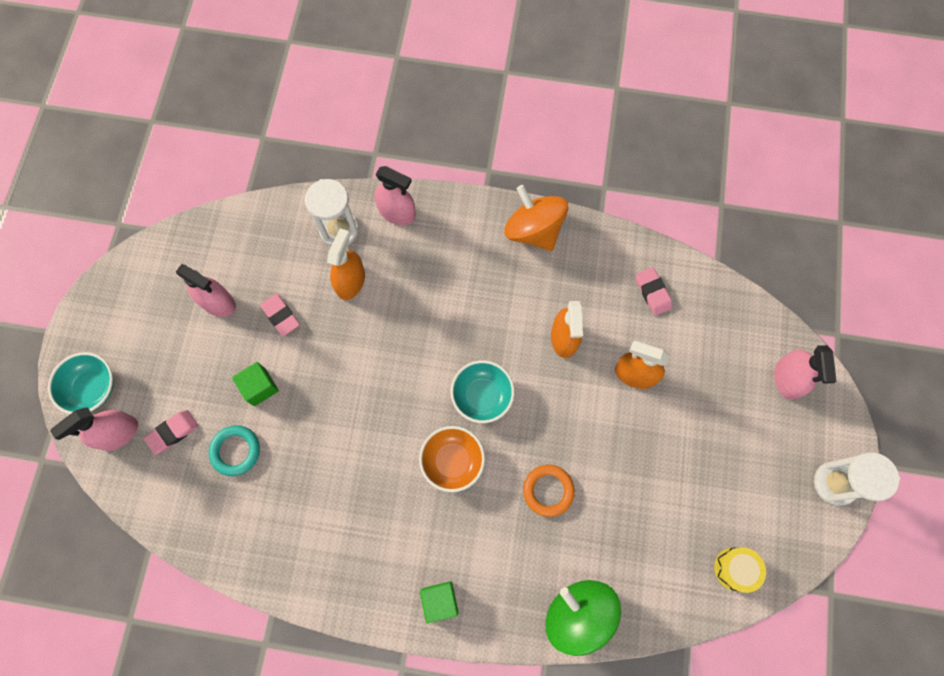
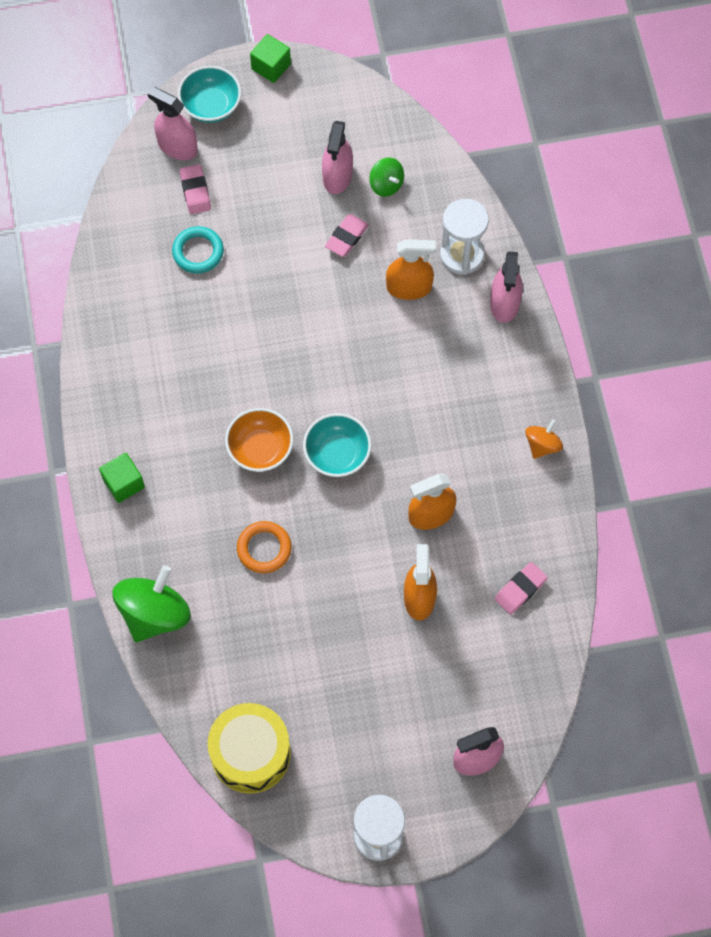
camera: 70 degrees right, 5 degrees down
pink eraser [144,410,198,454] -> pink eraser turned 45 degrees clockwise [179,164,211,214]
green cube [232,362,279,406] -> green cube moved to [250,34,291,83]
orange spinning top [504,185,568,251] -> orange spinning top [525,419,563,459], size x0.53
yellow drum [714,547,766,593] -> yellow drum [208,703,291,794], size x1.76
none -> green spinning top [369,157,404,197]

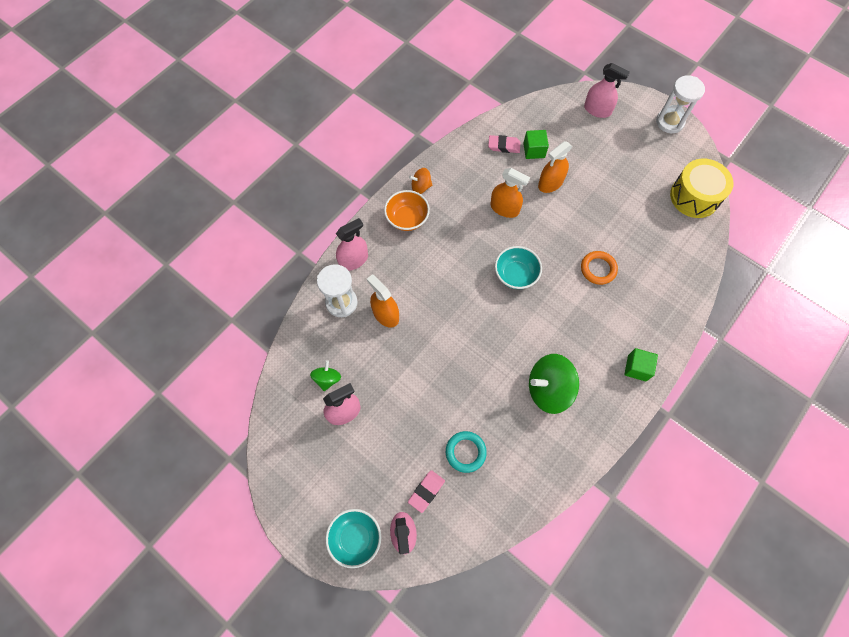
camera: 130 degrees left, 0 degrees up
green spinning top [112,565,191,642] -> green spinning top moved to [529,354,579,414]
orange bowl [225,408,294,472] -> orange bowl moved to [384,190,430,231]
green cube [250,34,291,83] -> green cube moved to [523,130,549,159]
pink eraser [325,214,369,257] -> none

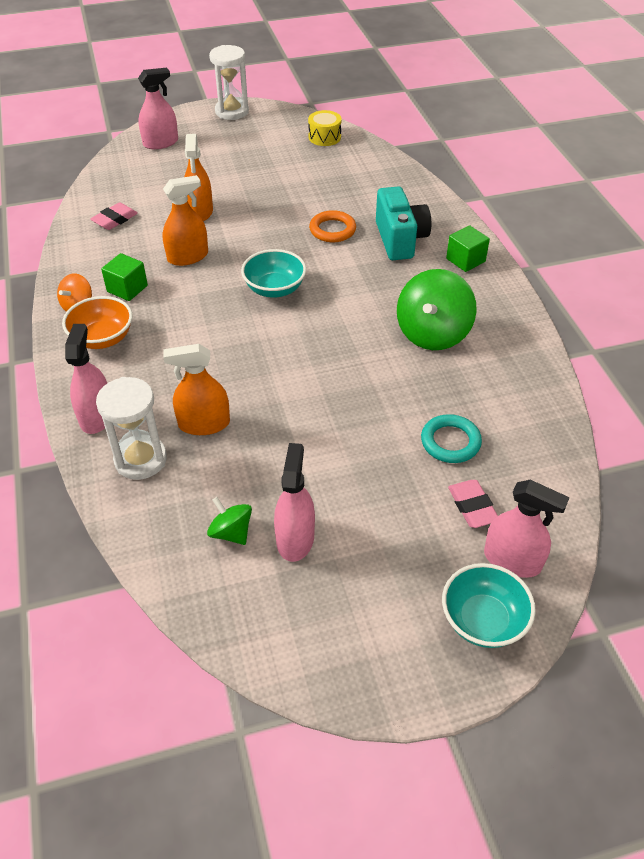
camera: 55 degrees left, 20 degrees down
green cube [523,130,549,159] -> green cube moved to [101,253,148,301]
yellow drum [670,159,733,218] -> yellow drum [308,110,341,146], size x0.57
none -> turquoise camera [376,186,431,260]

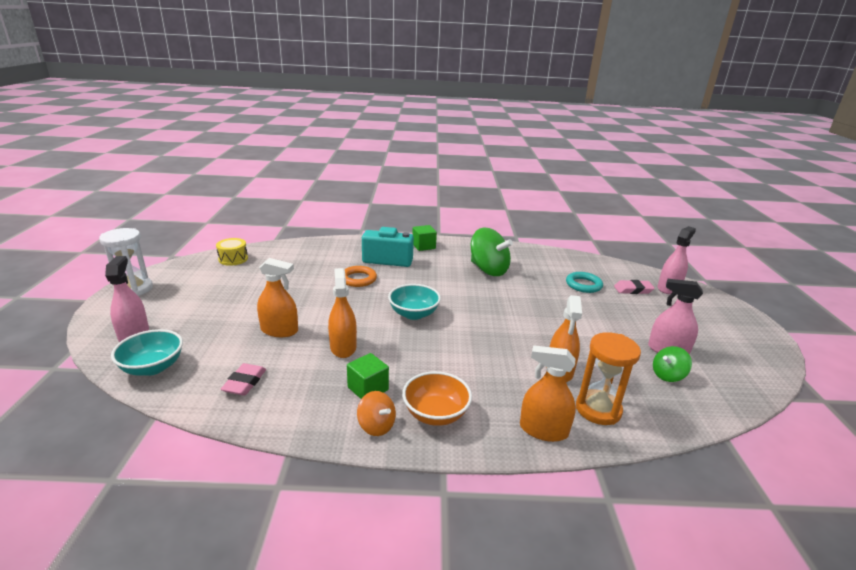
camera: 75 degrees left, 20 degrees down
pink spray bottle [65,324,107,434] -> orange spray bottle [520,345,576,442]
pink eraser [90,202,138,230] -> pink eraser turned 45 degrees clockwise [220,363,266,395]
white hourglass [96,377,167,480] -> orange hourglass [576,332,641,425]
turquoise bowl [442,563,536,648] -> turquoise bowl moved to [111,329,183,376]

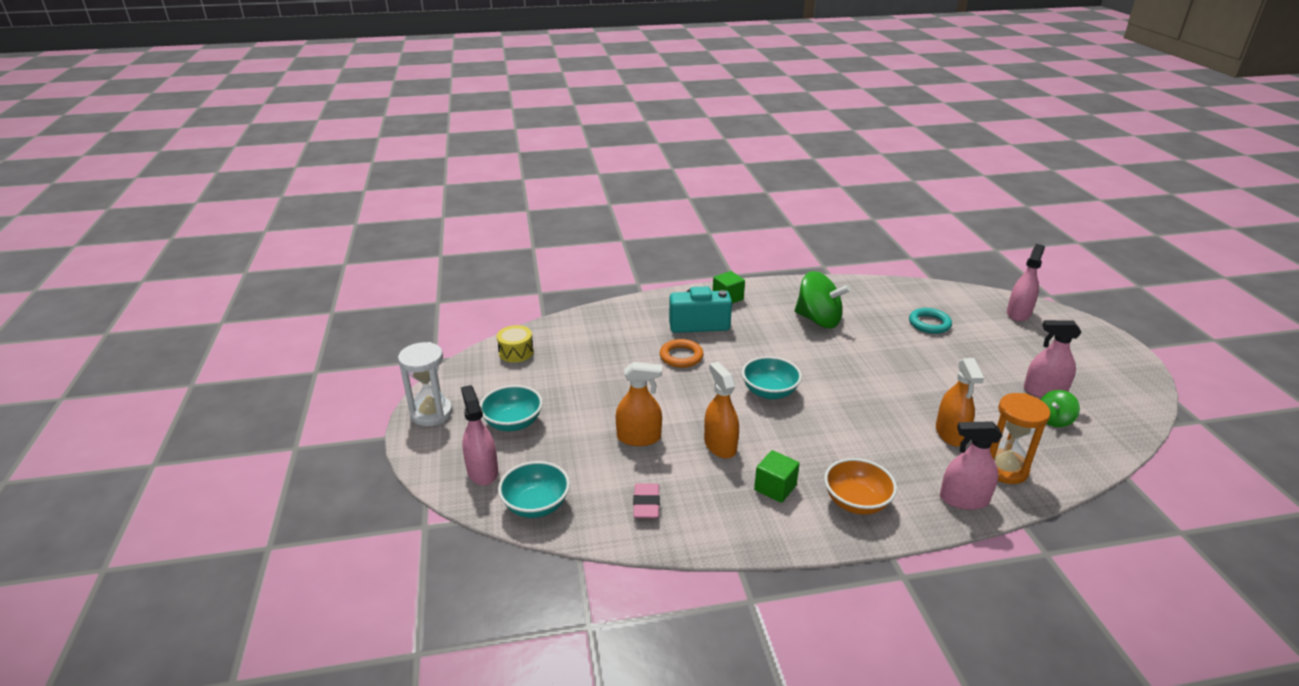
camera: 10 degrees left, 5 degrees up
orange spinning top [357,391,396,436] -> none
orange spray bottle [520,345,576,442] -> pink spray bottle [940,421,1003,510]
pink eraser [614,280,655,294] -> none
none -> turquoise bowl [480,385,543,431]

